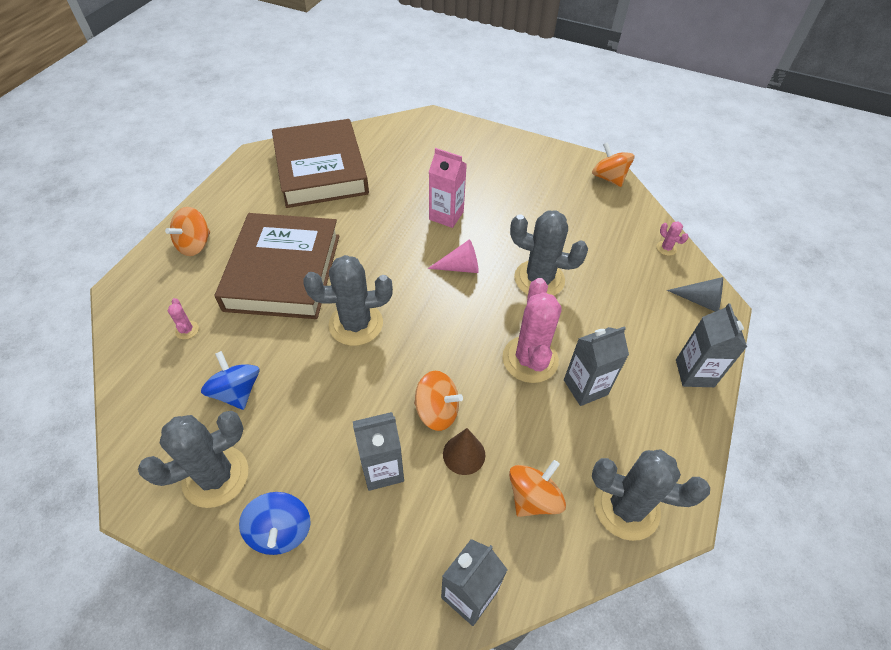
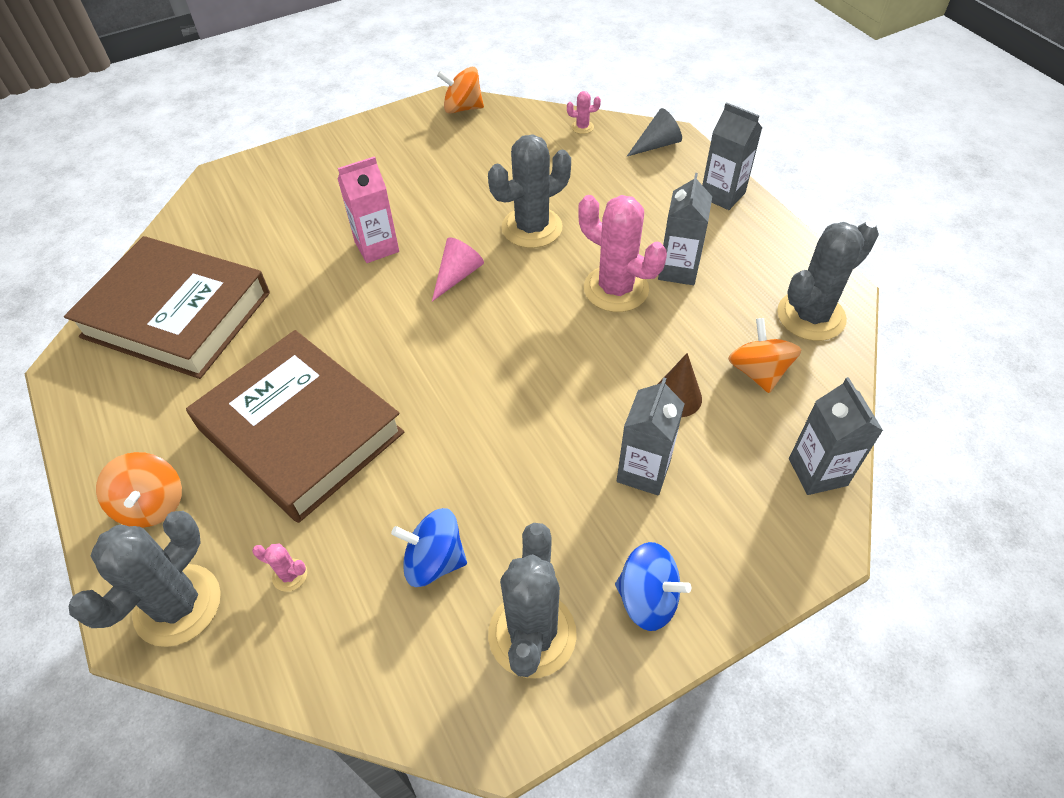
camera: 50 degrees left, 0 degrees up
grey cactus [303,255,393,346] -> grey cactus moved to [69,511,221,647]
orange spinning top [414,371,463,431] -> none

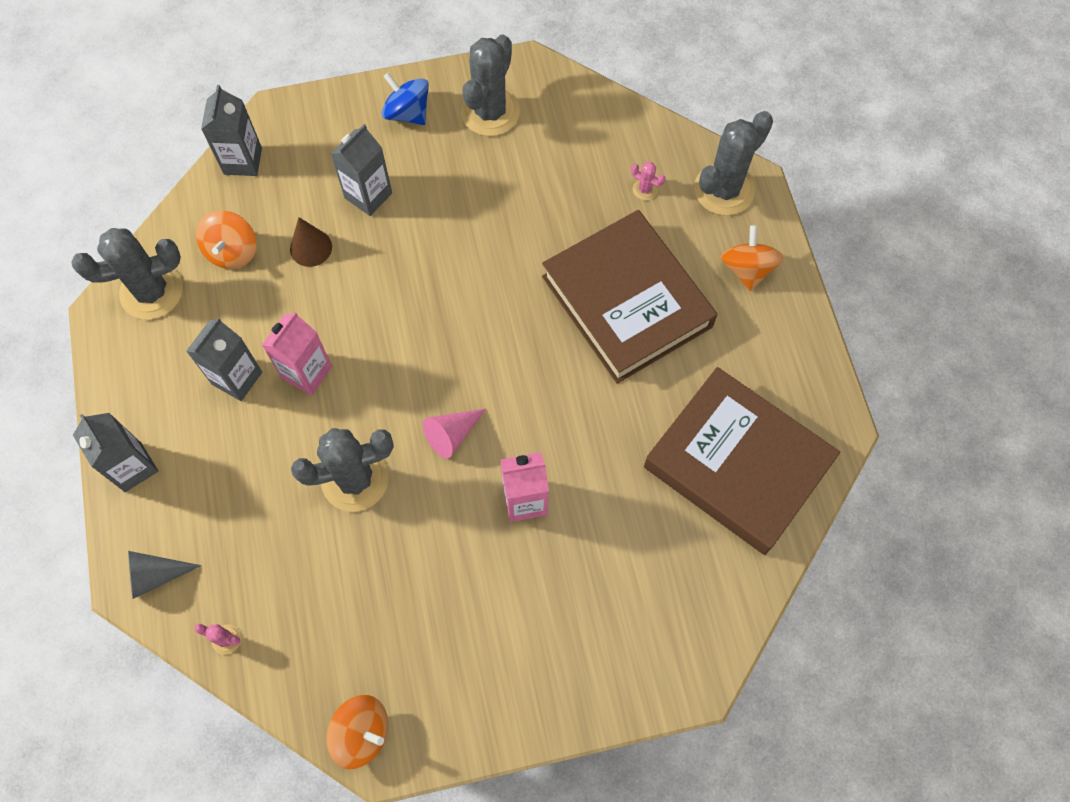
camera: 165 degrees left, 15 degrees up
blue spinning top [391,508,467,587] -> none
pink cactus [578,195,667,312] -> pink carton [262,312,332,396]

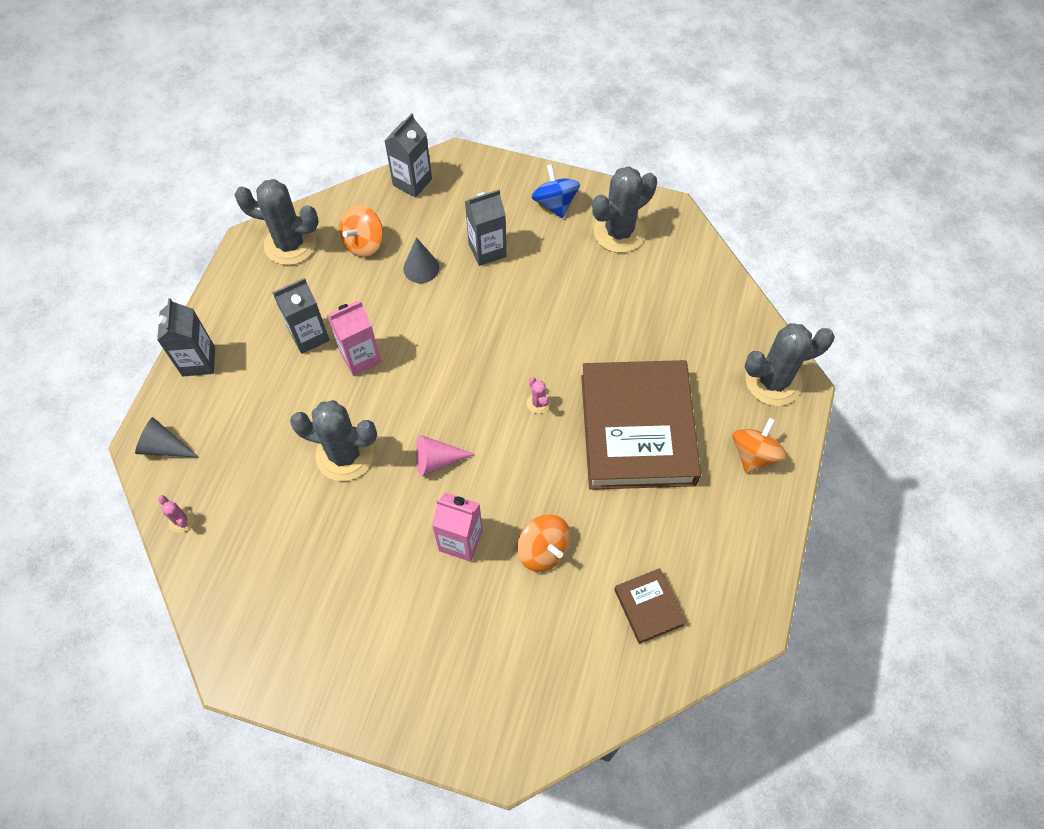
camera: 30 degrees right, 5 degrees down
brown cone [290,217,332,267] -> grey cone [403,237,439,283]
orange spinning top [326,695,388,769] -> orange spinning top moved to [517,514,571,572]
pink cactus [631,162,665,200] -> pink cactus moved to [527,377,550,414]
brown book [644,367,840,555] -> brown book [614,568,686,644], size x0.43

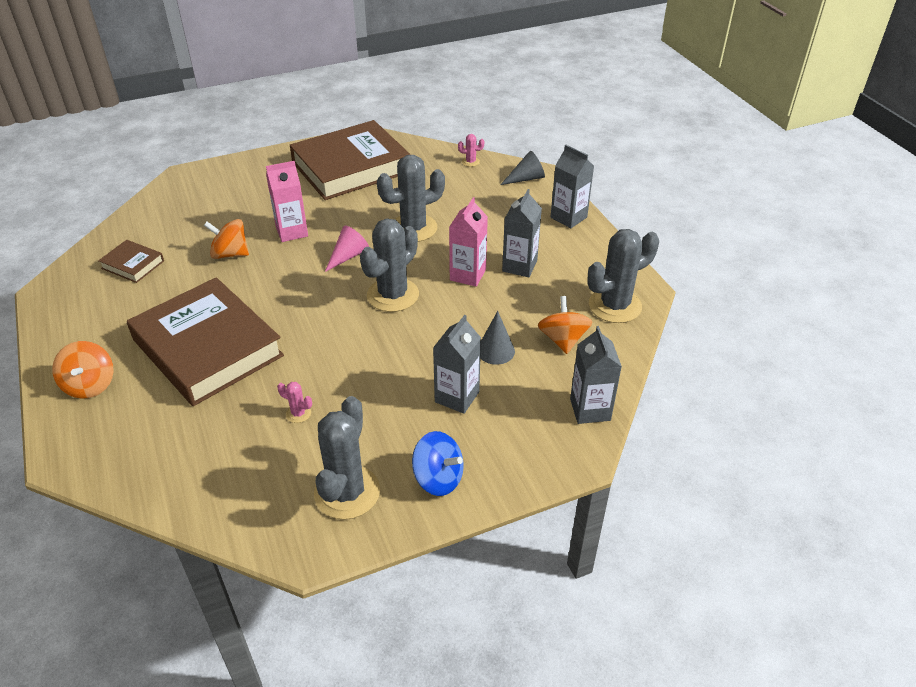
camera: 140 degrees right, 20 degrees down
pink cactus [527,377,550,414] -> pink cactus moved to [277,382,312,423]
grey cactus [744,323,835,406] -> grey cactus moved to [360,219,419,312]
none -> brown book [290,120,411,200]

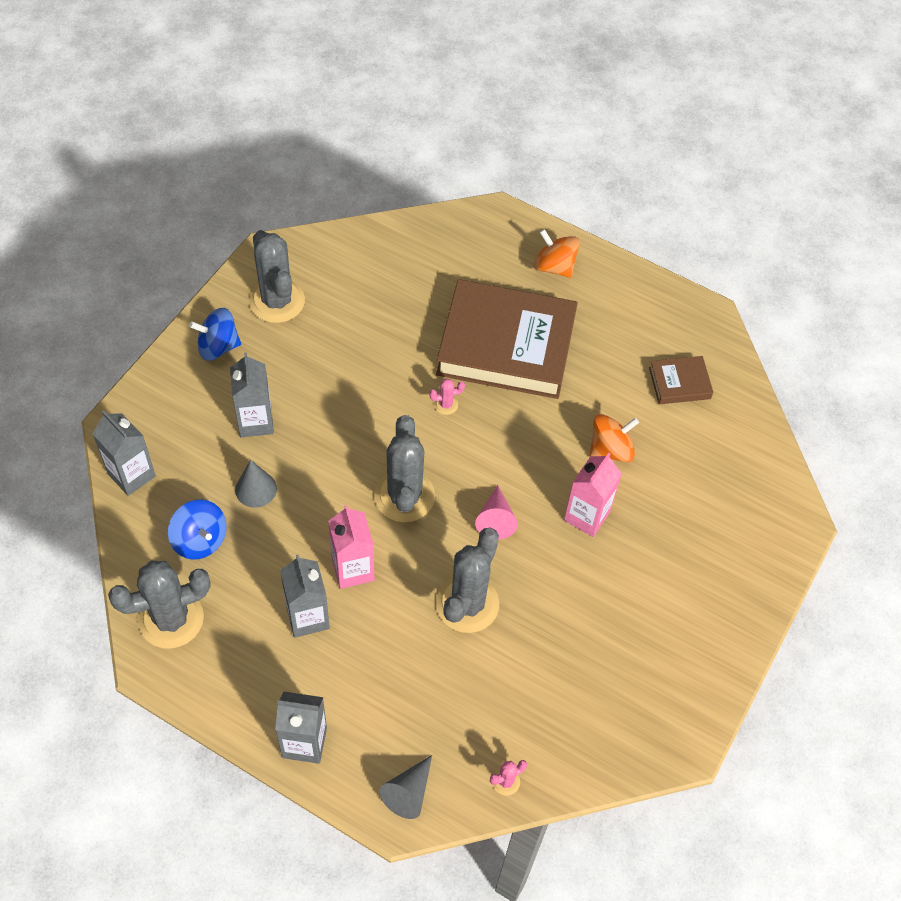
camera: 140 degrees right, 15 degrees up
pink cactus [277,382,312,423] -> pink cactus moved to [429,378,465,415]
brown book [290,120,411,200] -> none
orange spinning top [538,296,592,354] -> blue spinning top [168,500,227,560]
grey cactus [587,229,659,323] -> grey cactus turned 45 degrees clockwise [108,560,211,649]

